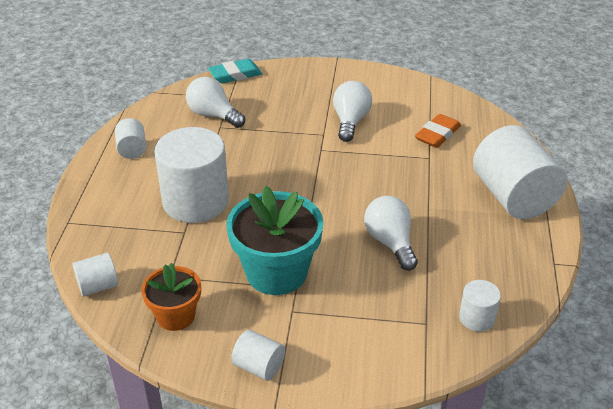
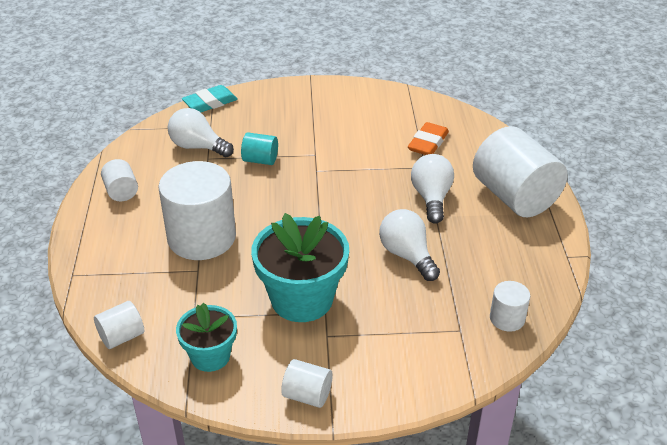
camera: 10 degrees left, 0 degrees up
orange flower pot [141,263,201,331] -> turquoise flower pot [176,303,237,372]
white light bulb [333,81,372,142] -> white light bulb moved to [411,154,454,224]
none -> turquoise cylinder [241,132,278,165]

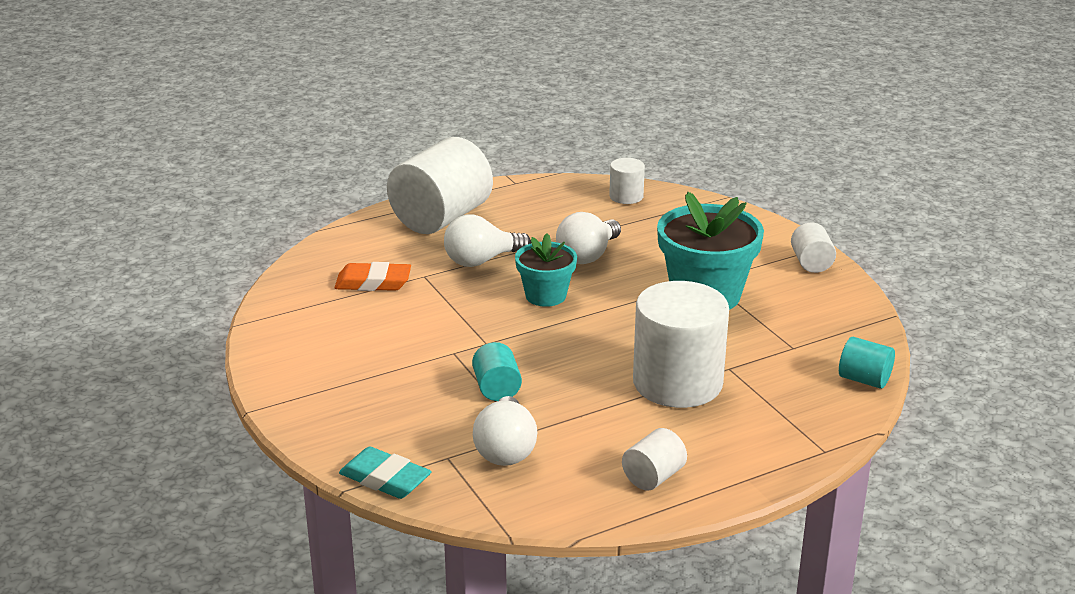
camera: 115 degrees left, 10 degrees down
white cylinder [94,301,144,349] -> turquoise cylinder [839,337,895,389]
turquoise flower pot [176,303,237,372] -> turquoise flower pot moved to [515,233,577,307]

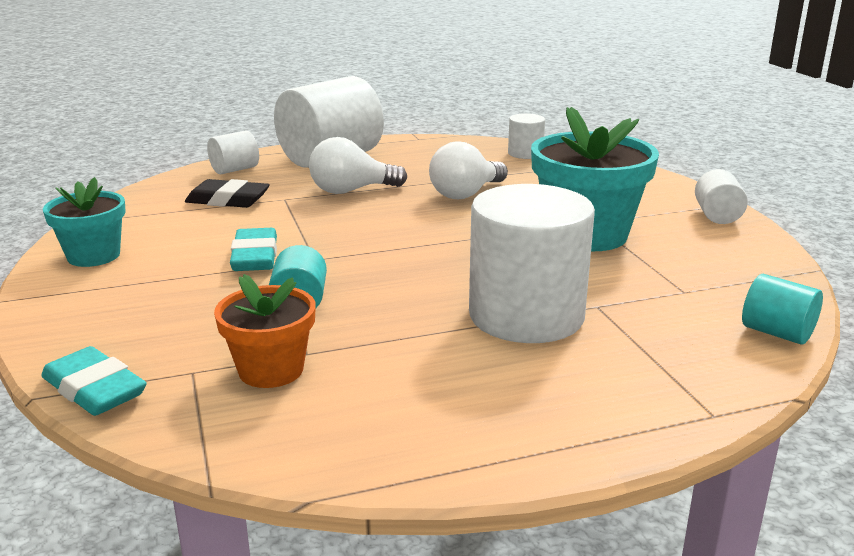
camera: 10 degrees right, 5 degrees down
orange eraser [334,262,411,291] -> black eraser [185,179,270,208]
white light bulb [473,396,537,466] -> orange flower pot [214,274,316,388]
turquoise flower pot [515,233,577,307] -> turquoise flower pot moved to [43,177,126,267]
white cylinder [622,428,687,491] -> white cylinder moved to [207,131,259,174]
none -> turquoise eraser [230,228,277,271]

